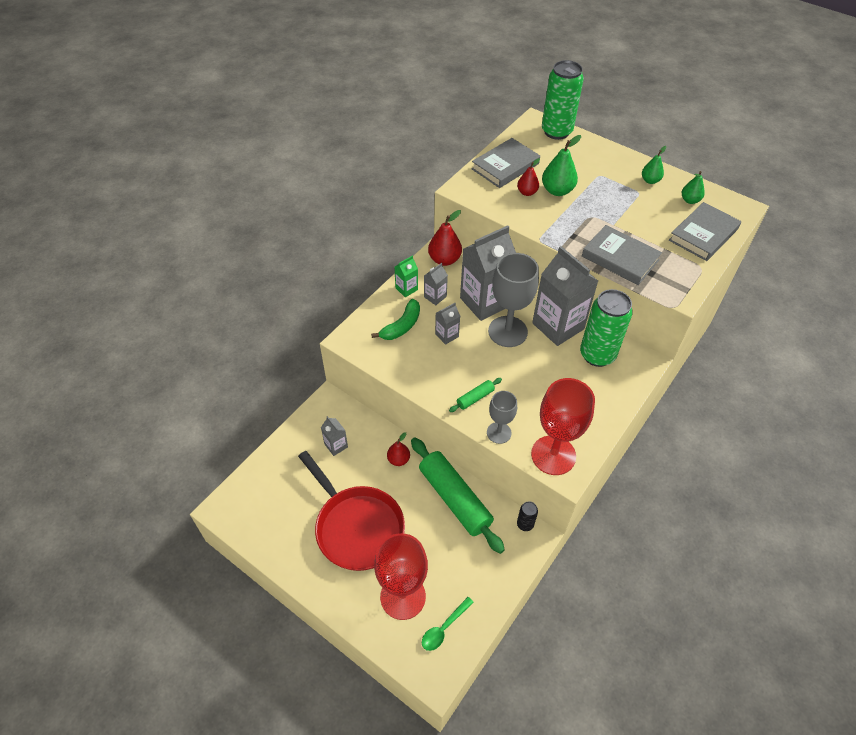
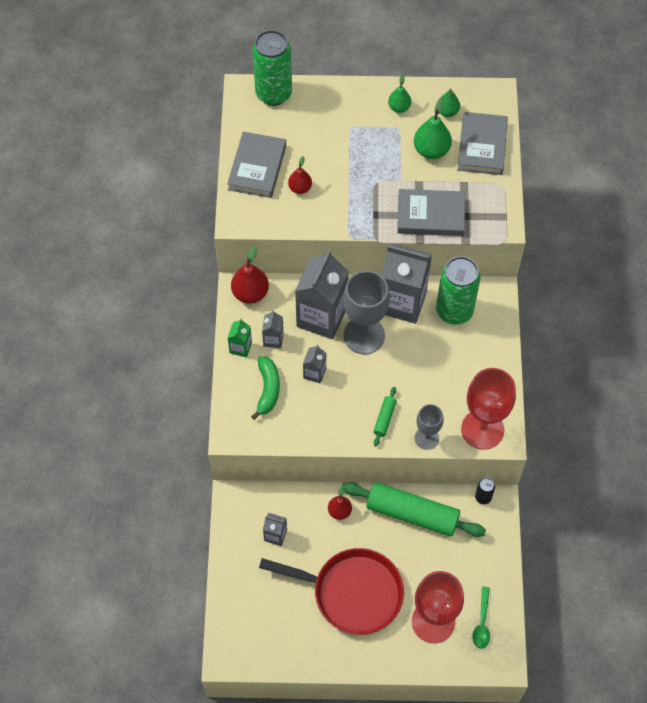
camera: 35 degrees left, 10 degrees up
green pear [542,135,581,196] -> green pear moved to [414,97,452,159]

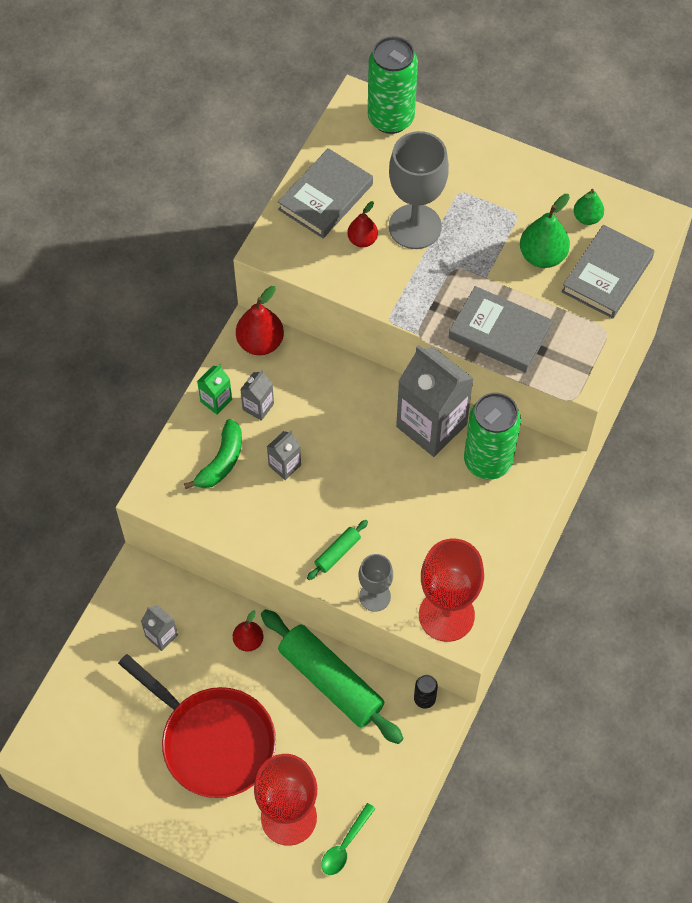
camera: 25 degrees right, 0 degrees up
grey carton [295,250,349,339] -> none
grey goblet [343,270,390,354] -> grey goblet moved to [389,131,449,249]
green pear [388,74,411,113] -> none

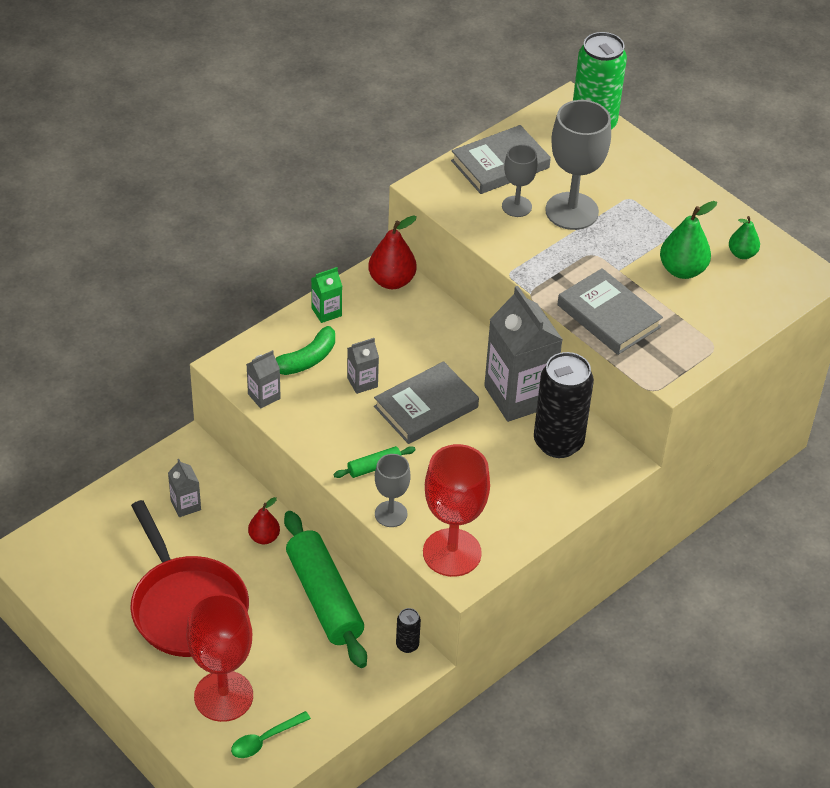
camera: 20 degrees right, 15 degrees down
grey carton [240,370,274,421] -> grey carton moved to [247,350,281,409]
red pear [347,201,378,248] -> grey goblet [502,144,537,217]
green can [464,393,521,480] -> black can [534,352,594,458]
grey book [561,225,654,319] -> grey book moved to [374,361,479,444]

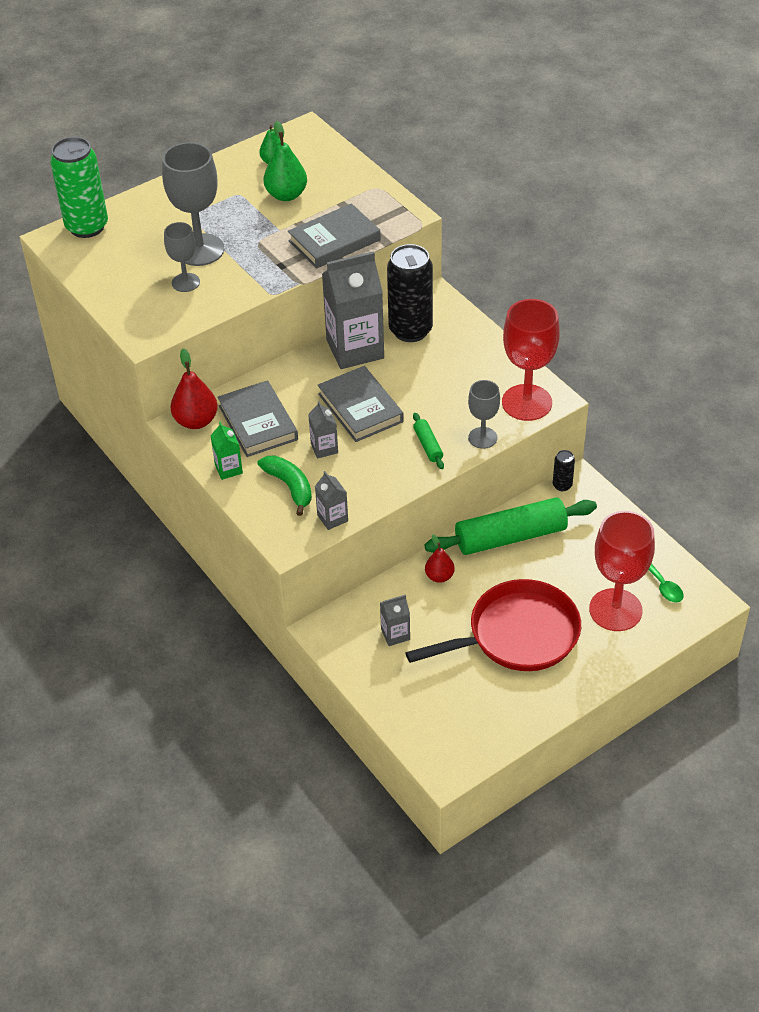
camera: 80 degrees left, 0 degrees up
grey book [451,125,551,194] -> grey book moved to [217,380,298,457]

